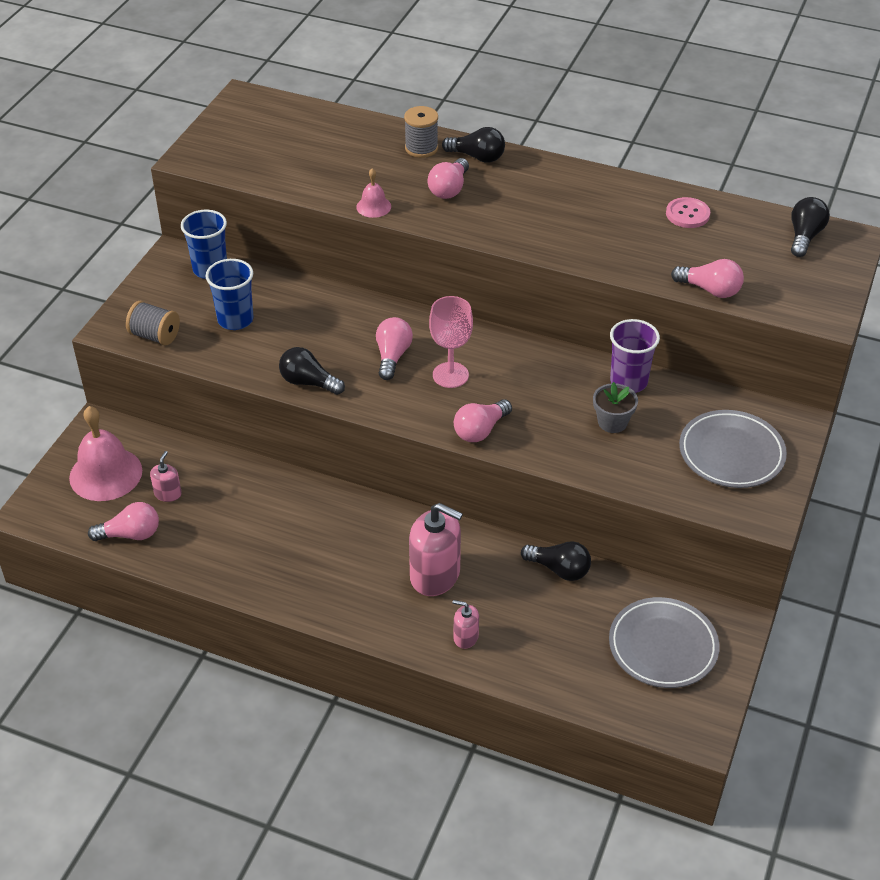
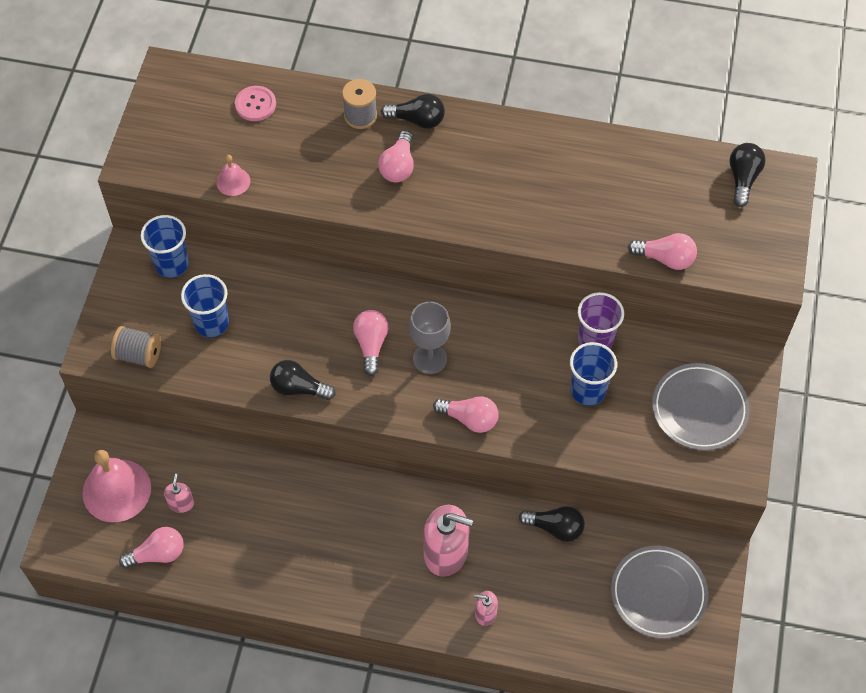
camera: 10 degrees left, 15 degrees up
pink bell [356,168,391,218] -> pink bell moved to [216,155,250,196]
pink goblet [429,296,473,388] -> grey goblet [409,302,451,374]
pink light bulb [454,399,512,442] -> pink light bulb turned 105 degrees counterclockwise [433,396,499,433]
grey flower pot [593,382,638,433] -> blue cup [570,342,617,406]
pink button [666,197,710,228] -> pink button moved to [235,86,276,121]

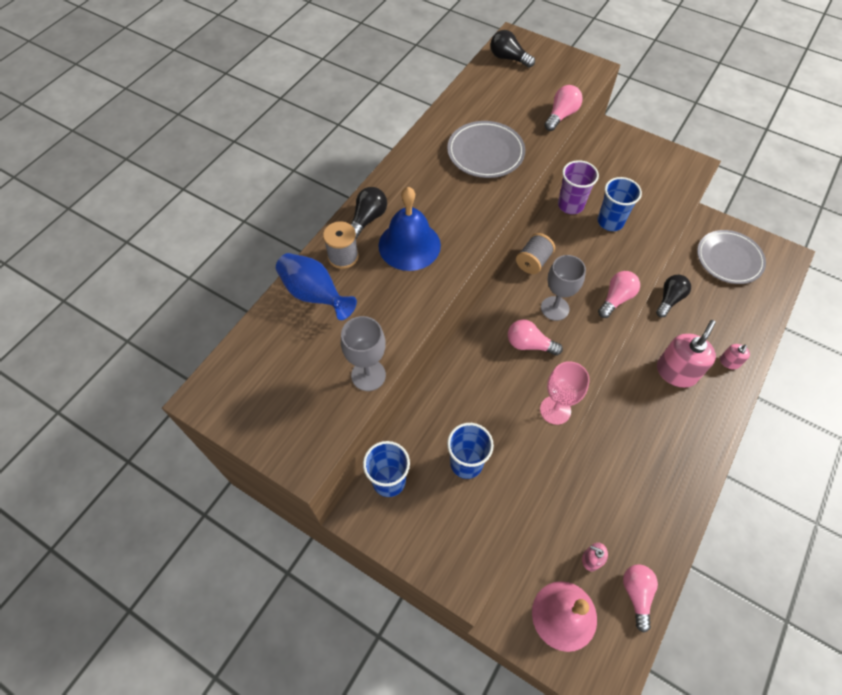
camera: 70 degrees left, 0 degrees up
grey spool [111,326,161,368] -> grey spool moved to [516,233,555,274]
pink bell [216,155,250,196] -> grey goblet [341,316,386,391]
pink button [235,86,276,121] -> none
black light bulb [270,360,336,400] -> pink goblet [540,361,590,425]
pink light bulb [378,130,414,182] -> blue bell [378,187,441,271]
grey plate [652,363,750,451] -> grey plate moved to [447,121,525,178]
none -> blue vase [276,253,357,320]

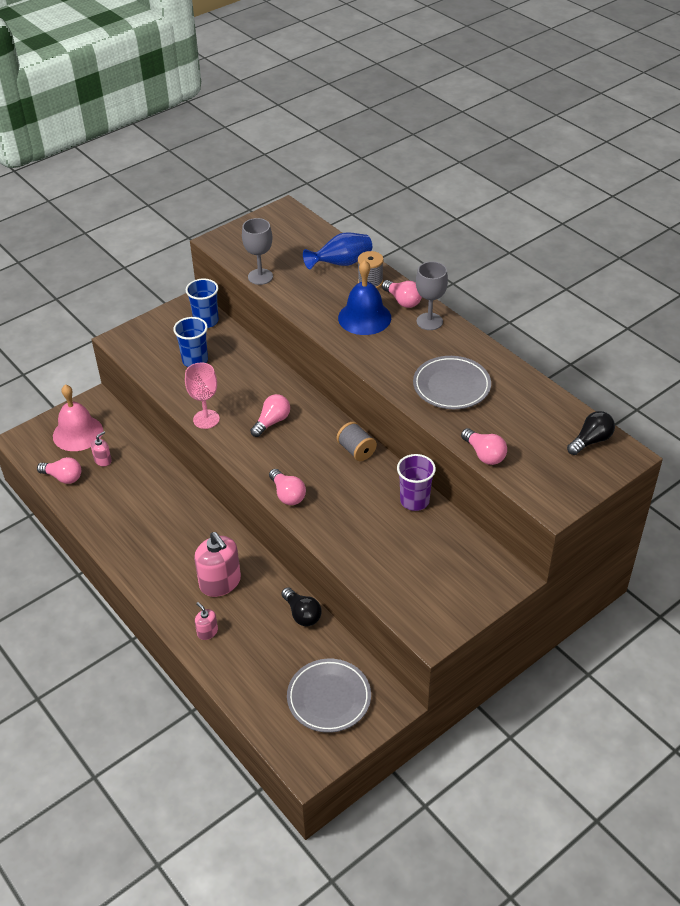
camera: 110 degrees right, 15 degrees down
black light bulb [350,187,387,239] -> pink light bulb [382,280,422,308]
grey goblet [541,255,586,321] -> grey goblet moved to [416,261,448,330]
blue cup [598,177,642,231] -> none

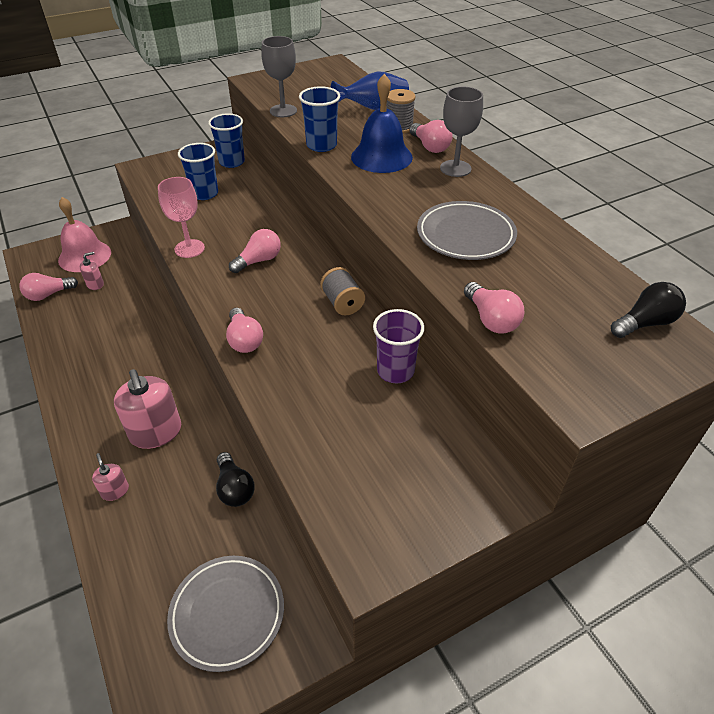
camera: 10 degrees right, 0 degrees up
pink light bulb [37,457,81,484] -> pink light bulb turned 120 degrees clockwise [19,273,78,301]
none -> blue cup [299,86,340,152]

